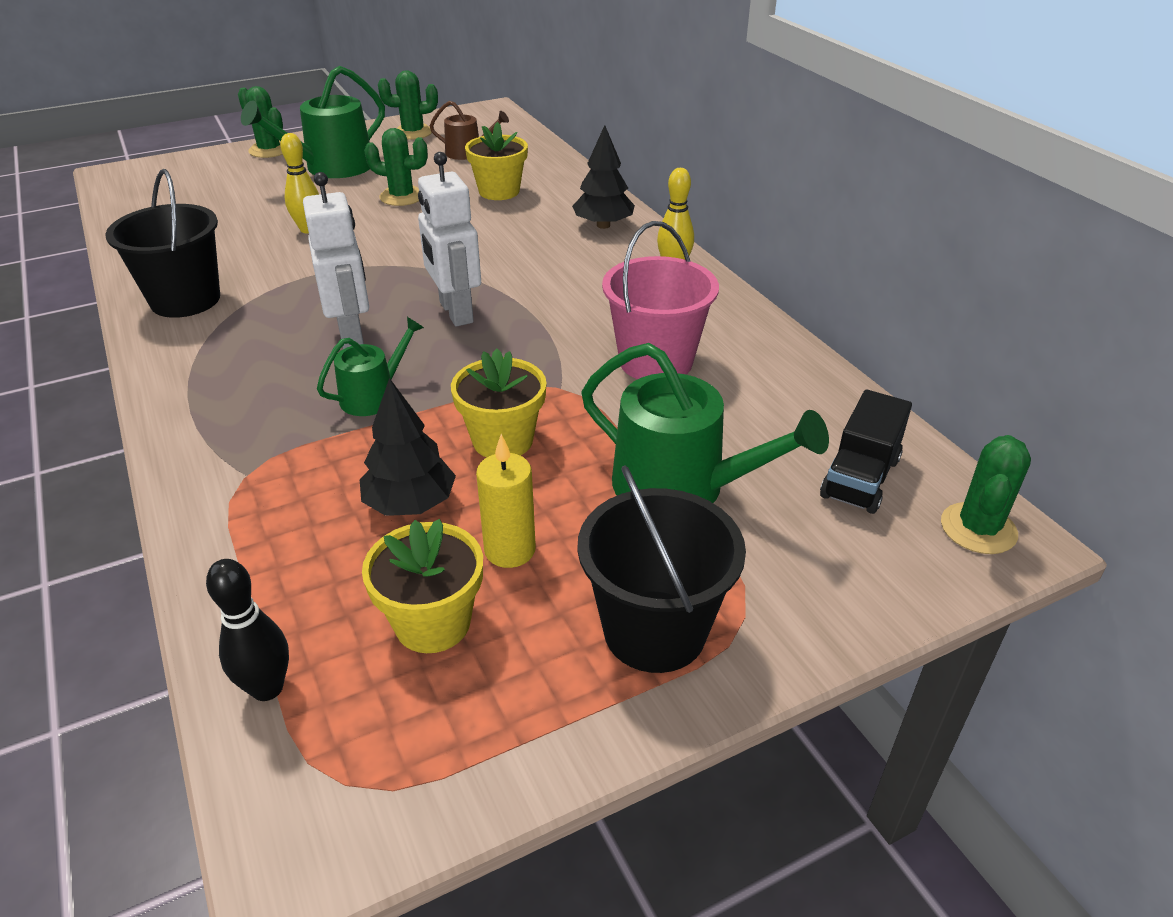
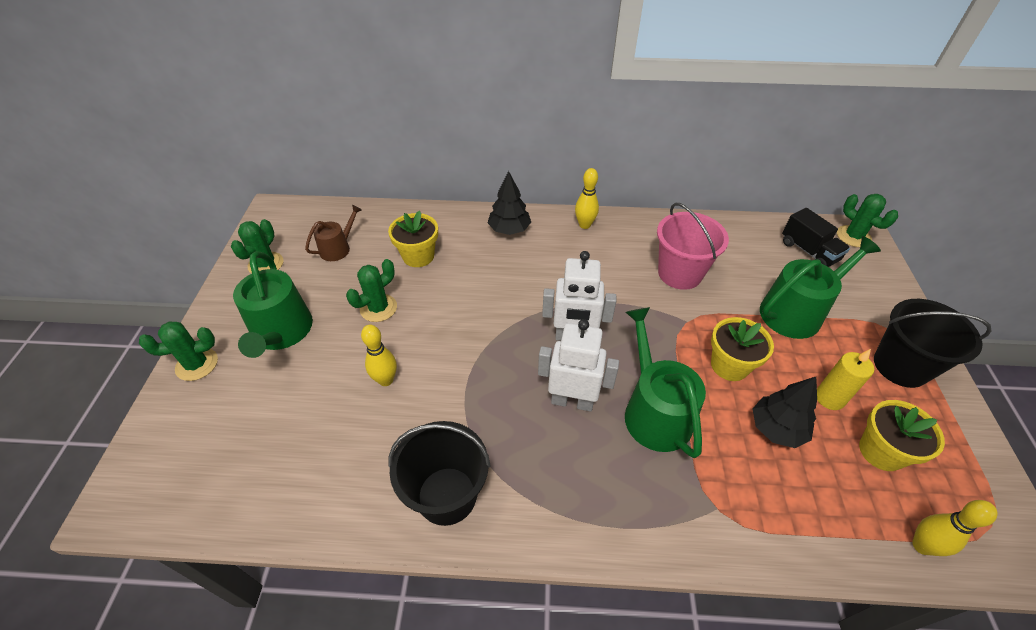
camera: 60 degrees left, 10 degrees up
black bowling pin [206,559,289,701] -> yellow bowling pin [912,500,998,556]
green watering can [317,317,424,416] -> green watering can [625,307,706,458], size x1.77

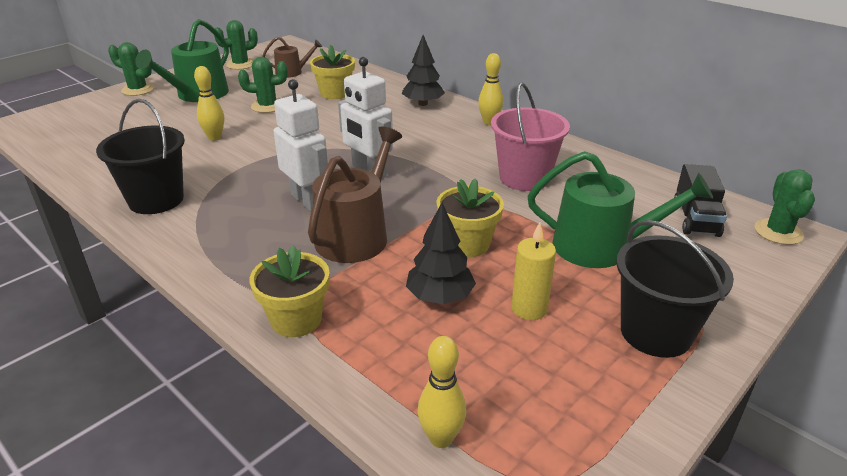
camera: 40 degrees right, 15 degrees down
green watering can [625,307,706,458] -> brown watering can [308,126,402,263]
yellow flower pot [859,400,945,471] -> yellow flower pot moved to [250,246,330,337]

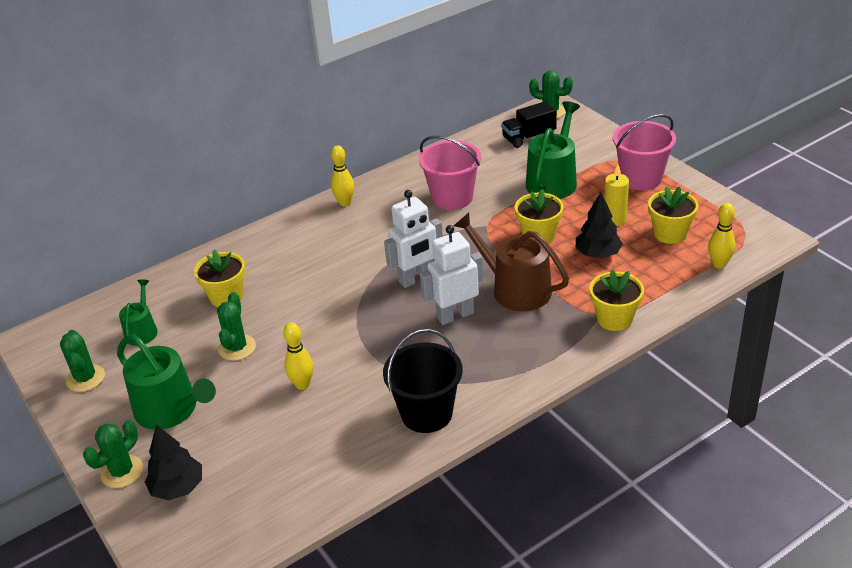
camera: 75 degrees left, 5 degrees up
brown watering can [262,37,322,78] -> green watering can [119,280,158,346]
black tree [401,35,445,106] -> black tree moved to [145,425,202,501]
black bucket [616,220,734,358] -> pink bucket [613,114,676,190]
black truck [674,164,727,237] -> black truck turned 135 degrees clockwise [501,101,557,148]
none -> yellow flower pot [648,186,698,244]

